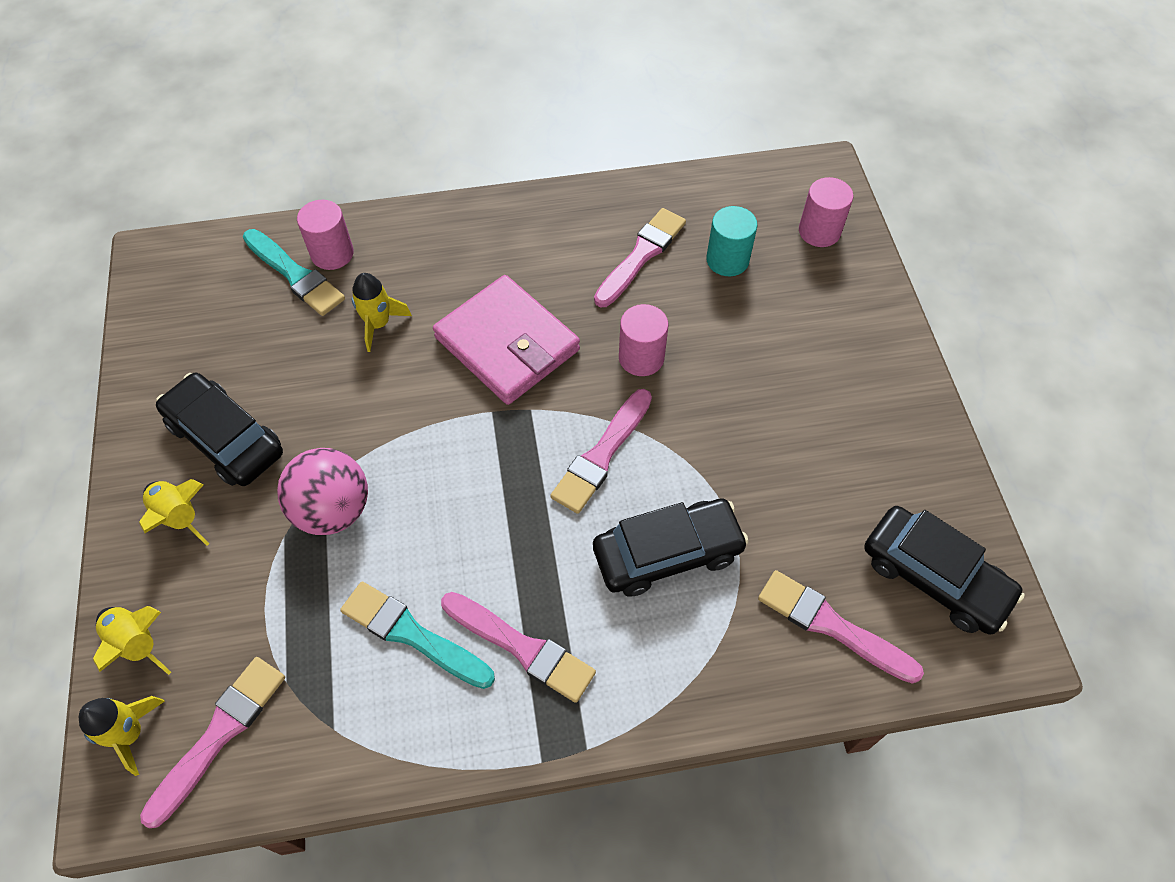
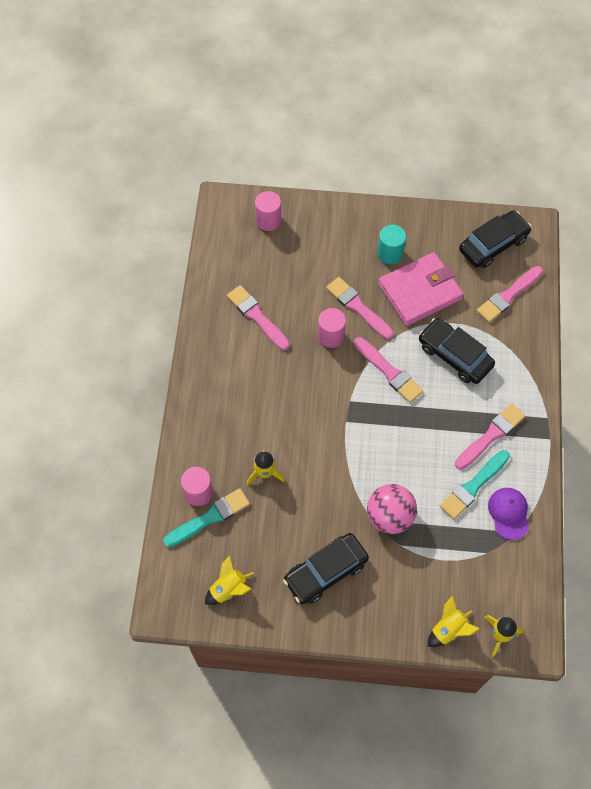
camera: 75 degrees left, 5 degrees up
yellow rocket [139,479,209,546] -> yellow rocket moved to [205,556,254,605]
pink brush [140,657,285,828] -> pink brush moved to [326,277,394,340]
pink wallet [433,275,580,405] -> pink wallet moved to [378,252,464,326]
black car [593,499,749,597] -> black car turned 45 degrees counterclockwise [419,318,495,384]
turquoise cylinder [706,206,758,276] -> turquoise cylinder moved to [377,225,406,264]
none -> purple cap [488,488,529,540]

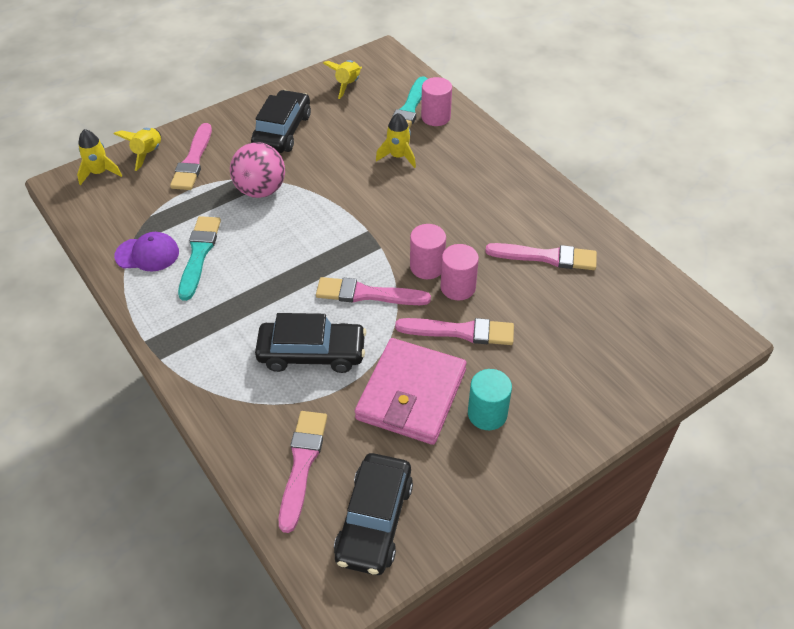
camera: 140 degrees right, 15 degrees down
pink cylinder [255,191,281,231] -> pink cylinder moved to [410,224,446,279]
pink brush [455,403,525,470] -> pink brush moved to [170,123,212,190]
purple cap [488,488,529,540] -> purple cap turned 45 degrees counterclockwise [114,232,179,272]

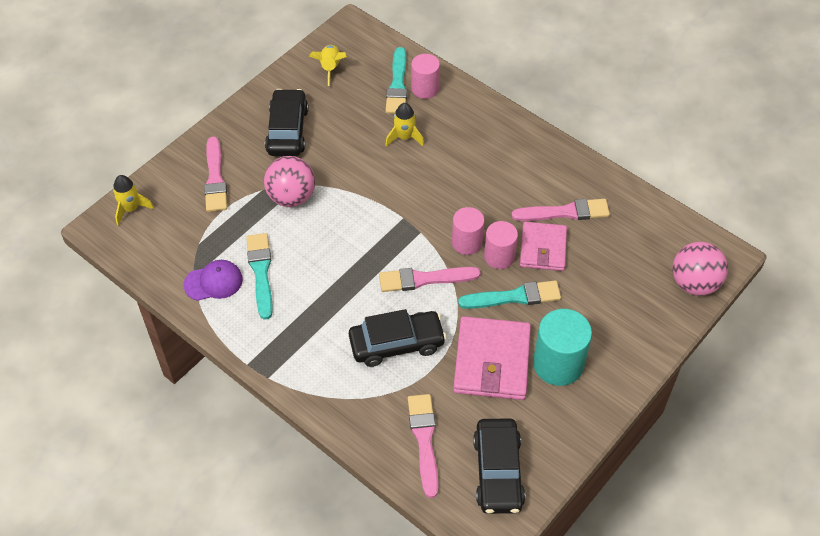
camera: 15 degrees left, 5 degrees up
yellow rocket [114,128,161,171] -> none
pink brush [395,318,514,345] -> turquoise brush [458,280,561,309]
turquoise cylinder [468,369,512,430] -> turquoise cylinder [533,309,592,386], size x1.54
none -> pink wallet [520,222,567,271]
none -> pink ball [672,242,728,296]

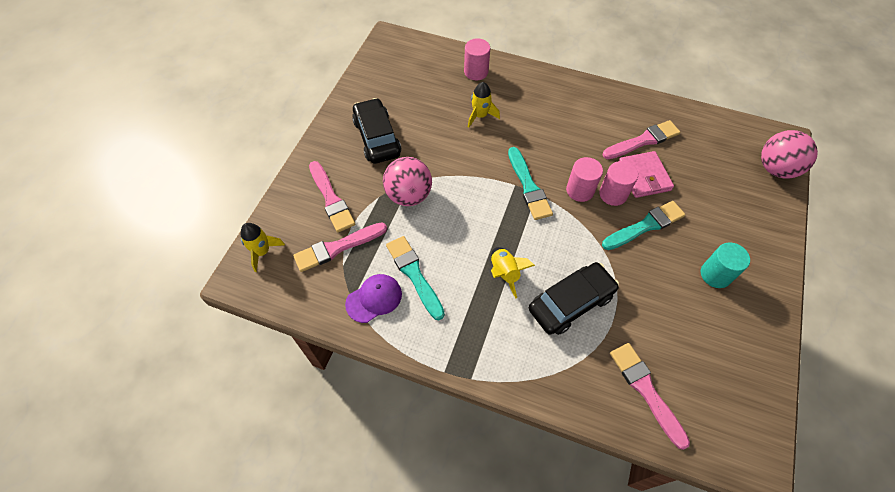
camera: 20 degrees left, 5 degrees up
yellow rocket [309,45,347,86] -> yellow rocket moved to [491,247,535,298]
pink brush [379,267,481,292] -> pink brush moved to [293,222,387,272]
turquoise brush [386,47,407,114] -> turquoise brush moved to [508,147,553,220]
pink wallet [453,316,531,400] -> none
black car [473,418,525,514] -> none
turquoise cylinder [533,309,592,386] -> turquoise cylinder [701,242,750,288], size x0.65

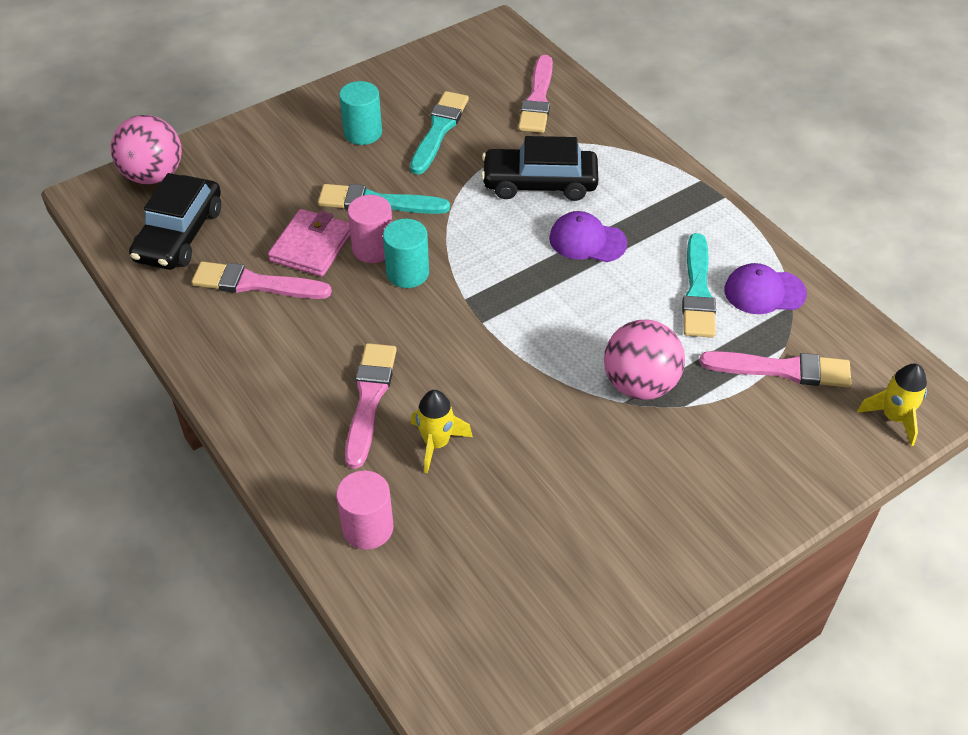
camera: 145 degrees left, 10 degrees down
pink brush [309,161,355,232] -> pink brush moved to [345,343,397,469]
black car [352,98,401,164] -> black car moved to [129,173,221,270]
yellow rocket [491,247,535,298] -> purple cap [549,211,627,262]
turquoise brush [508,147,553,220] -> turquoise brush moved to [410,91,469,175]
pink cylinder [566,157,603,202] -> turquoise cylinder [383,219,429,288]

